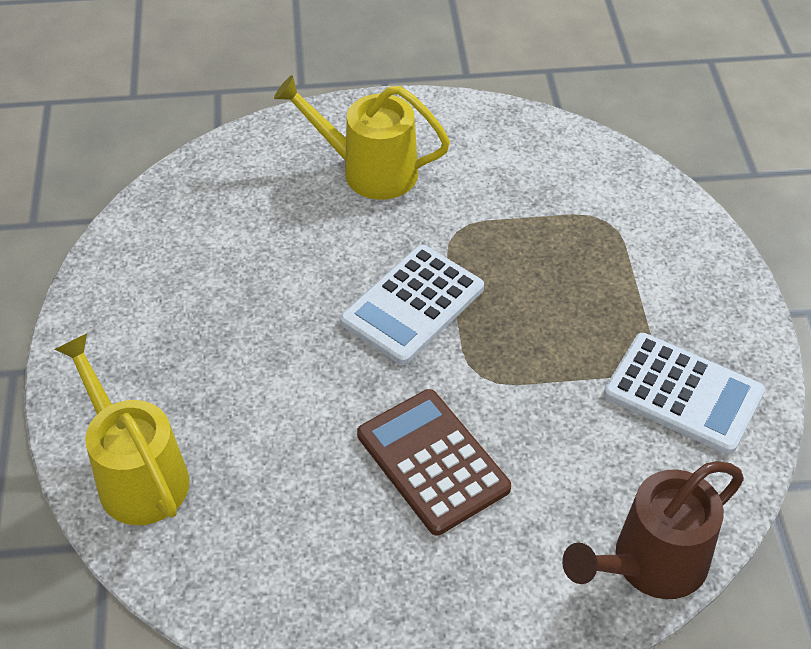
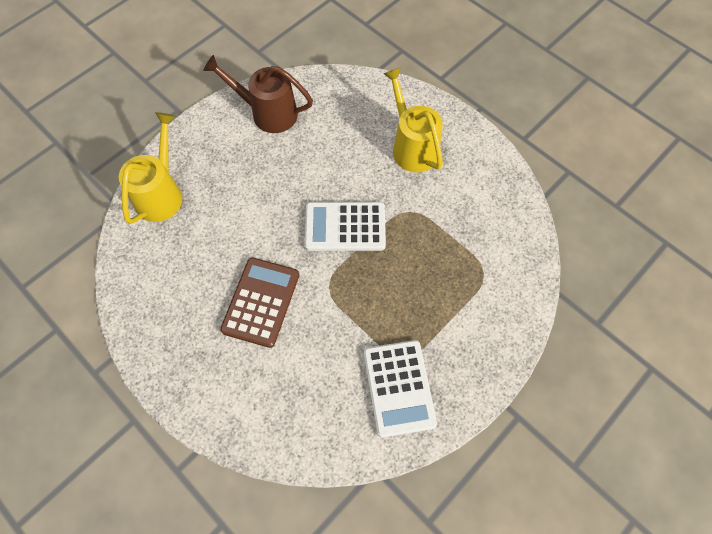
camera: 50 degrees right, 15 degrees up
brown watering can [562,461,744,599] -> brown watering can moved to [203,55,313,133]

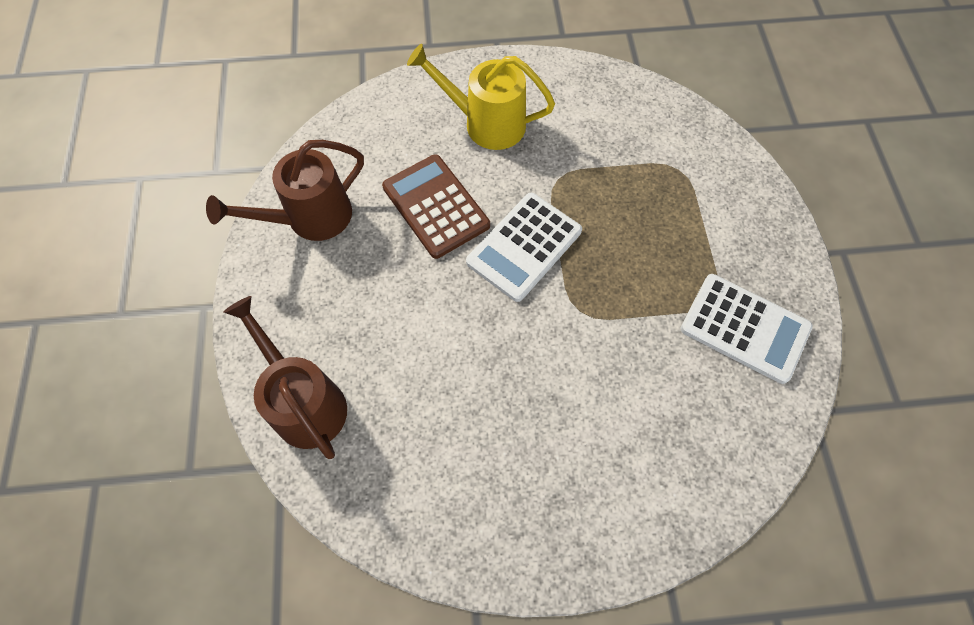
camera: 50 degrees left, 0 degrees up
yellow watering can [119,112,182,224] -> brown watering can [224,296,347,459]
brown calculator [220,258,299,348] -> brown calculator moved to [382,154,490,259]

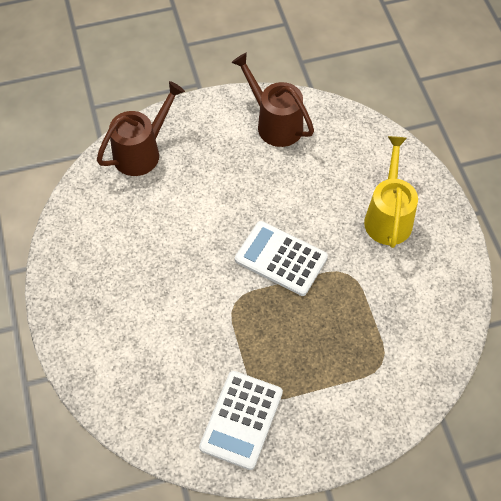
camera: 80 degrees right, 5 degrees down
brown calculator [382,154,490,259] -> none

